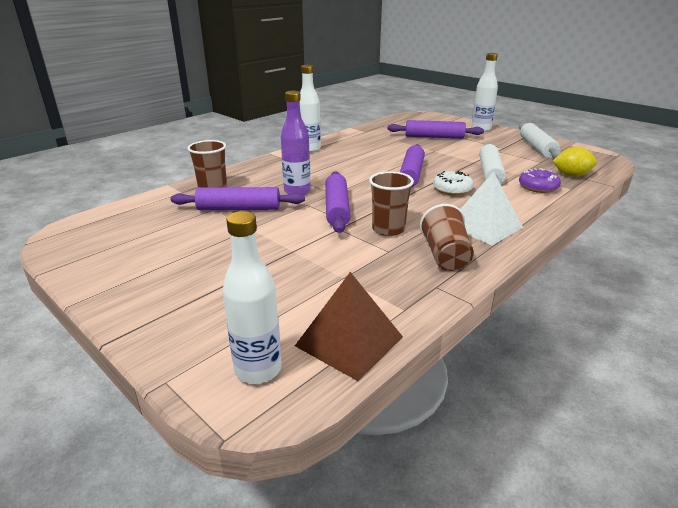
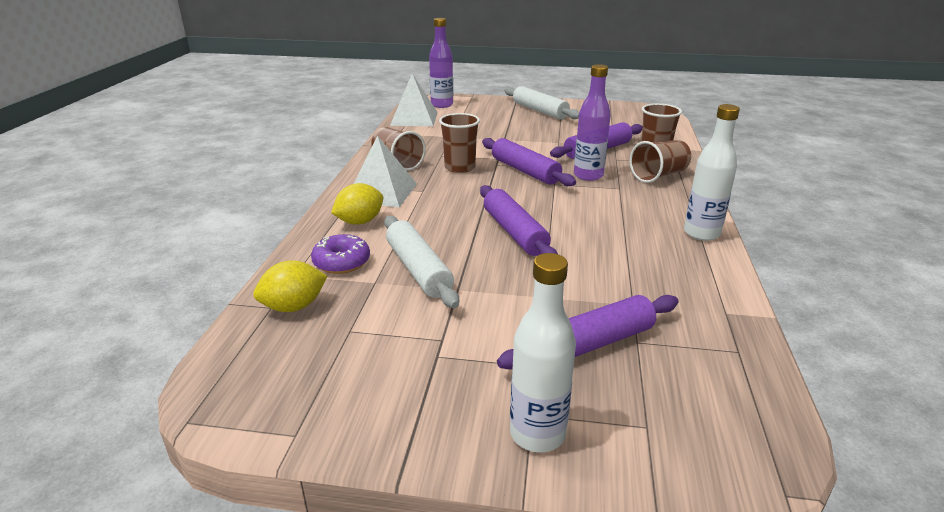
camera: 145 degrees right, 0 degrees up
white bottle [222,211,282,384] -> purple bottle [429,18,453,108]
brown pyramid [295,272,403,381] -> white pyramid [390,73,438,126]
white donut [433,171,474,196] -> none
white rolling pin [519,123,561,159] -> white rolling pin moved to [505,86,579,119]
none -> yellow lemon [331,183,383,225]
none -> brown cup [630,140,691,183]

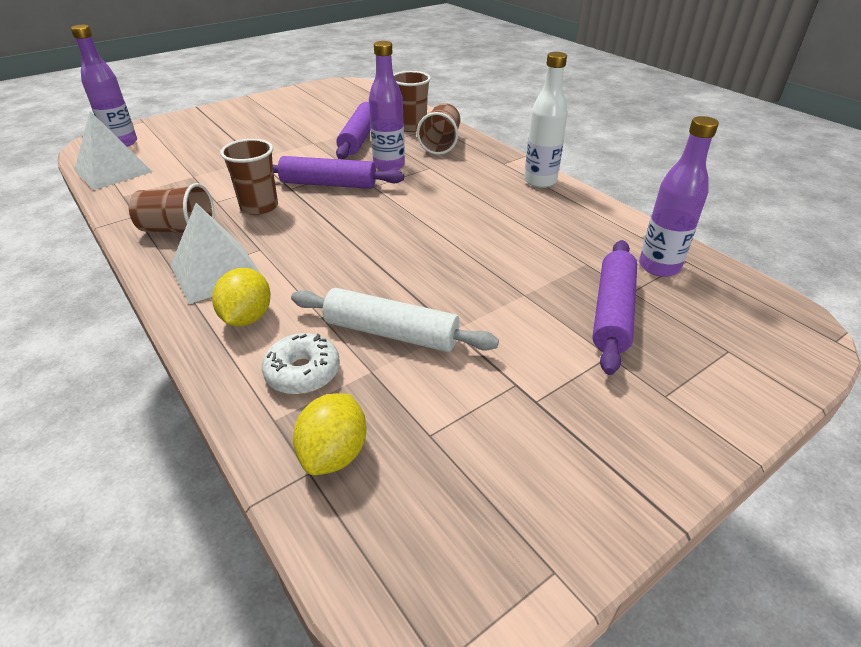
camera: 45 degrees left, 10 degrees up
purple donut [311,234,370,274] -> white donut [262,333,340,395]
purple rolling pin [480,185,558,256] -> none
white rolling pin [505,86,579,119] -> none
white bottle [510,253,576,452] -> none
none -> purple bottle [639,116,719,277]

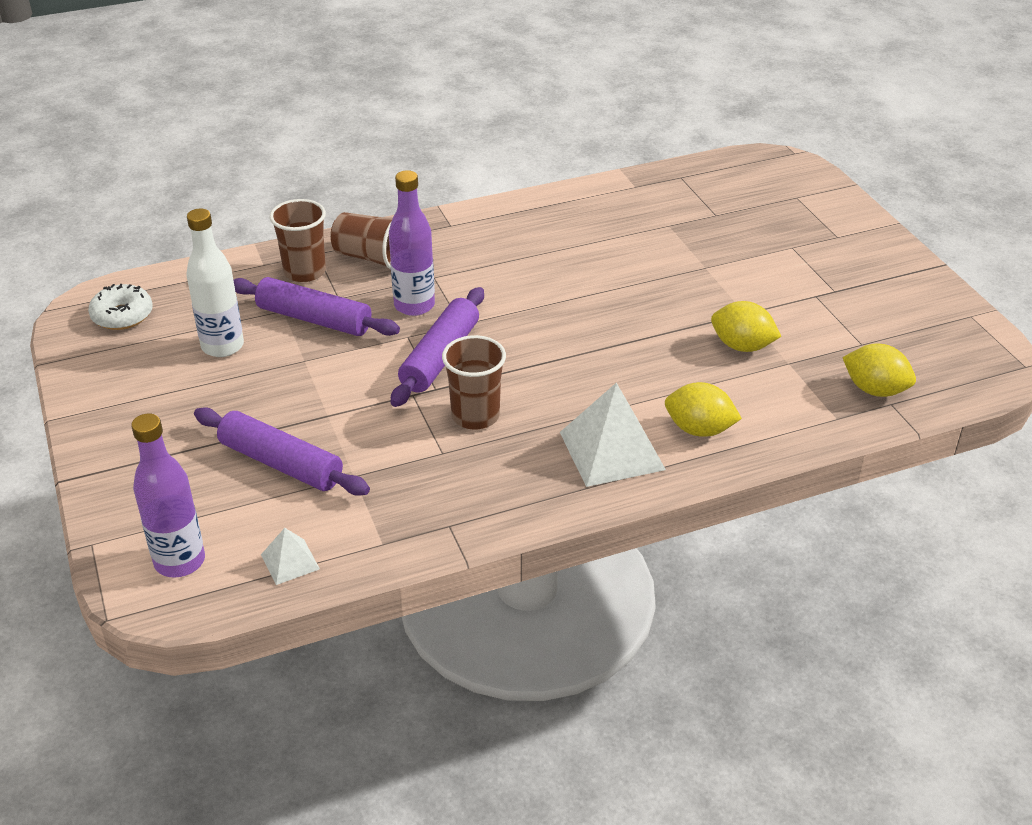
camera: 75 degrees left, 0 degrees up
white pyramid [75,111,152,190] -> white pyramid [261,528,320,585], size x0.51
brown cup [129,183,214,233] -> none
white donut [262,333,340,395] -> white donut moved to [88,284,153,330]
white rolling pin [291,288,499,352] -> yellow lemon [711,301,782,352]
white bottle [524,52,568,188] -> white bottle moved to [186,209,244,357]
purple rolling pin [592,240,637,375] -> purple rolling pin moved to [194,407,370,496]
purple bottle [639,116,719,277] -> none

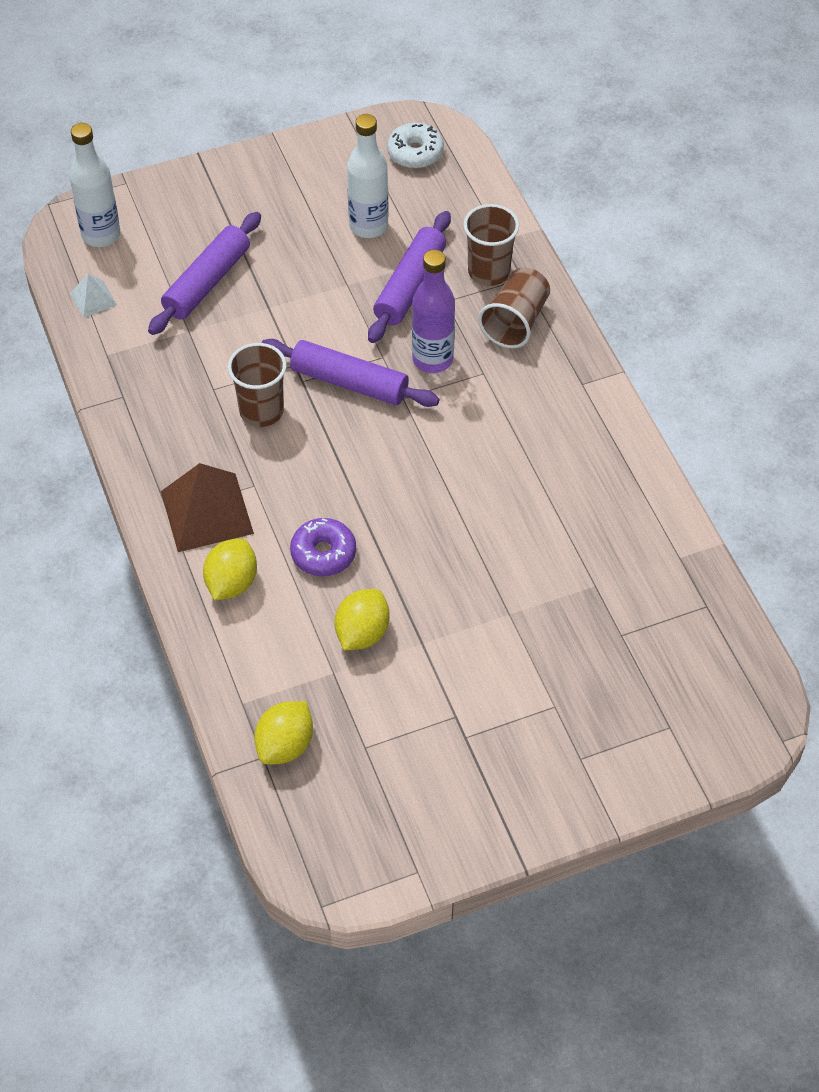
camera: 90 degrees right, 15 degrees up
purple bottle [131,413,205,578] -> white bottle [69,123,120,247]
white pyramid [560,383,666,487] -> brown pyramid [161,463,254,552]
none -> purple donut [290,518,356,576]

